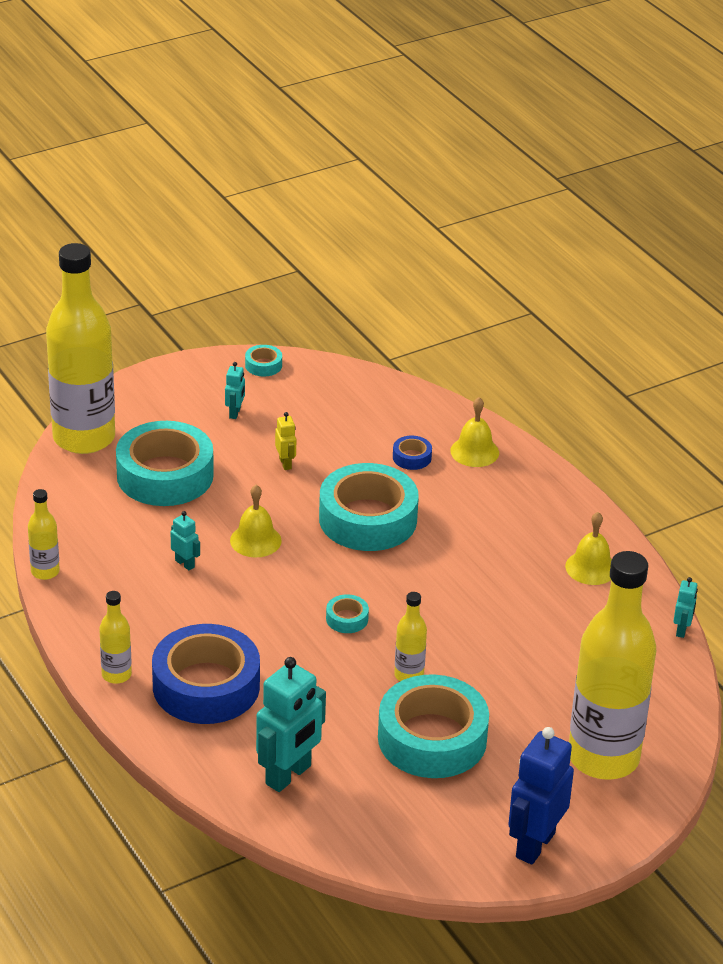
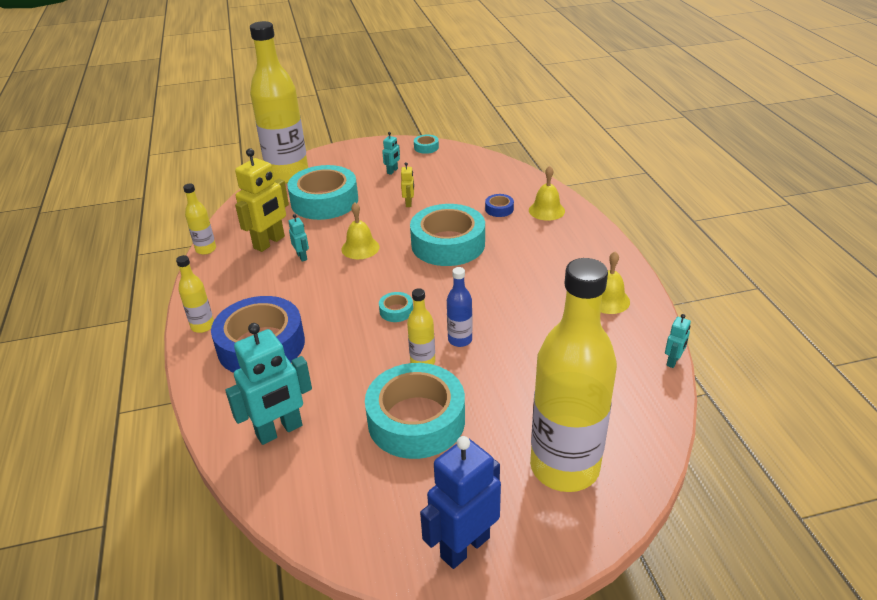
camera: 20 degrees right, 0 degrees up
none -> yellow robot [235,148,289,252]
none -> blue bottle [447,267,473,347]

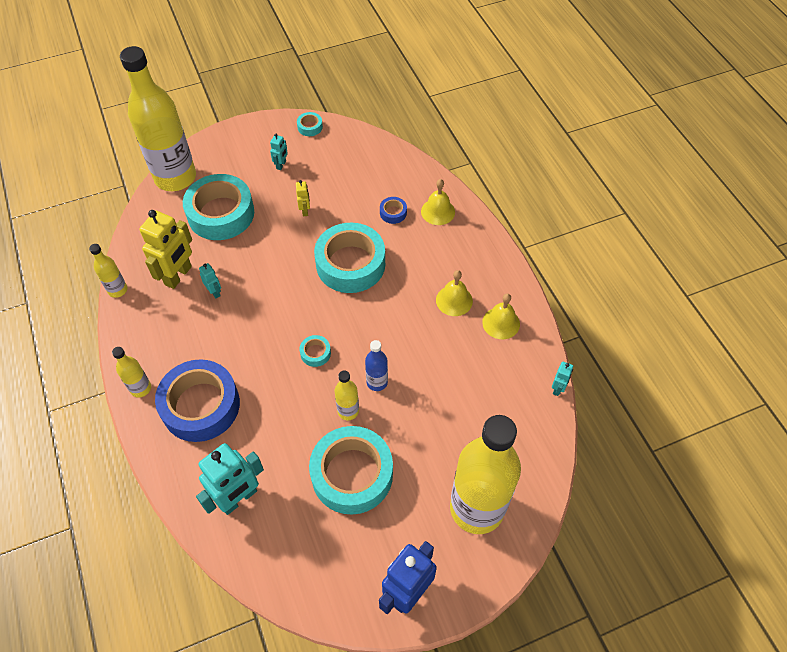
camera: 10 degrees left, 20 degrees up
yellow bell [341,203,380,259] -> yellow bell moved to [436,270,473,316]

